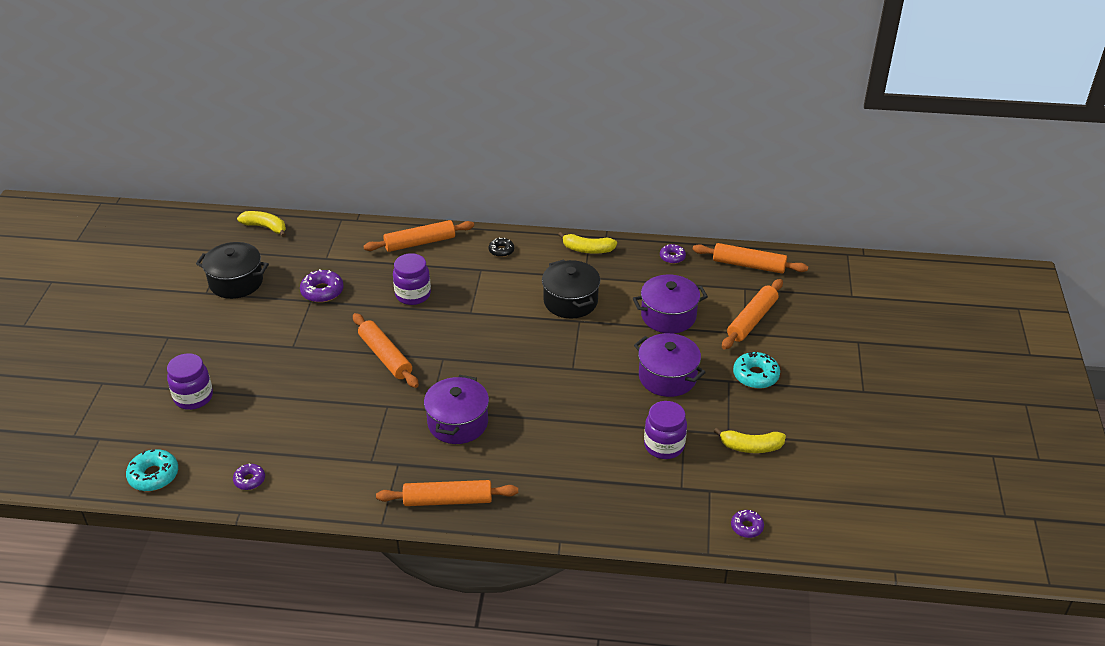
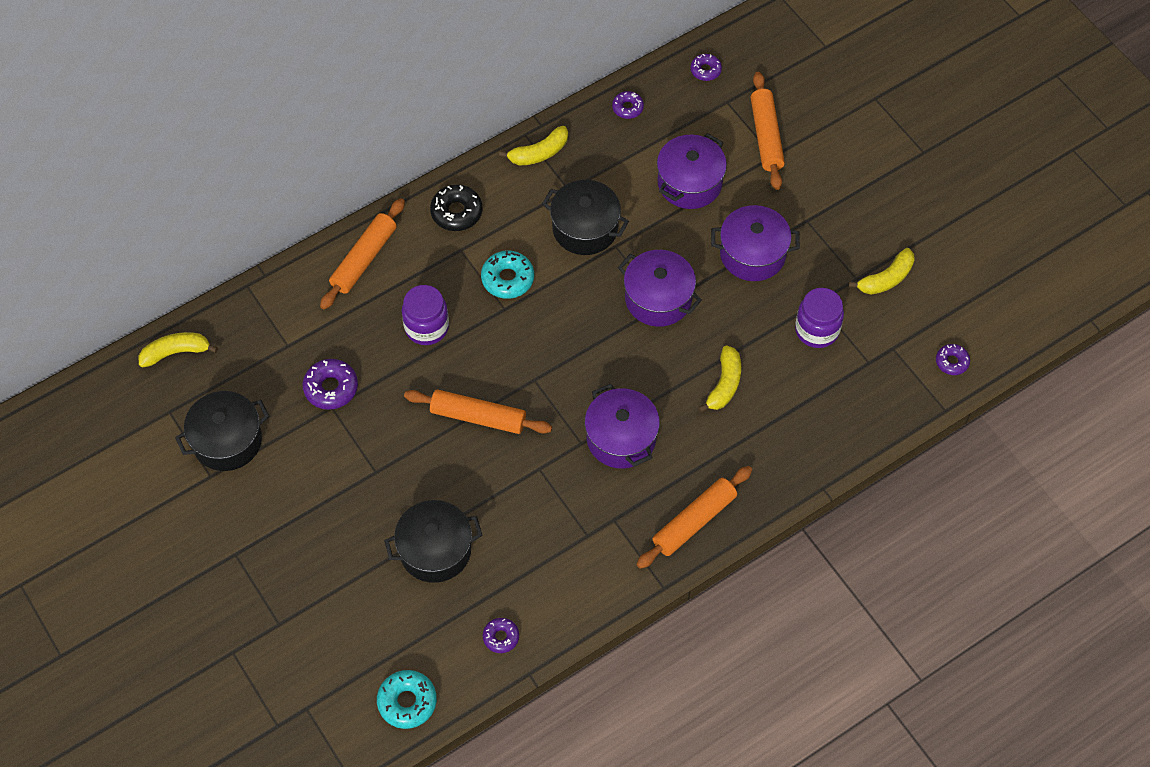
camera: 40 degrees left, 20 degrees up
purple jar [167,353,213,410] -> none
black donut [489,237,514,257] -> black donut [430,184,483,231], size x1.60
orange rolling pin [693,243,808,273] -> purple donut [690,54,722,81]
turquoise donut [733,352,780,389] -> turquoise donut moved to [481,251,534,299]
none -> black pot [384,500,483,583]
none -> purple pot [618,250,702,327]
none -> yellow banana [698,346,741,413]

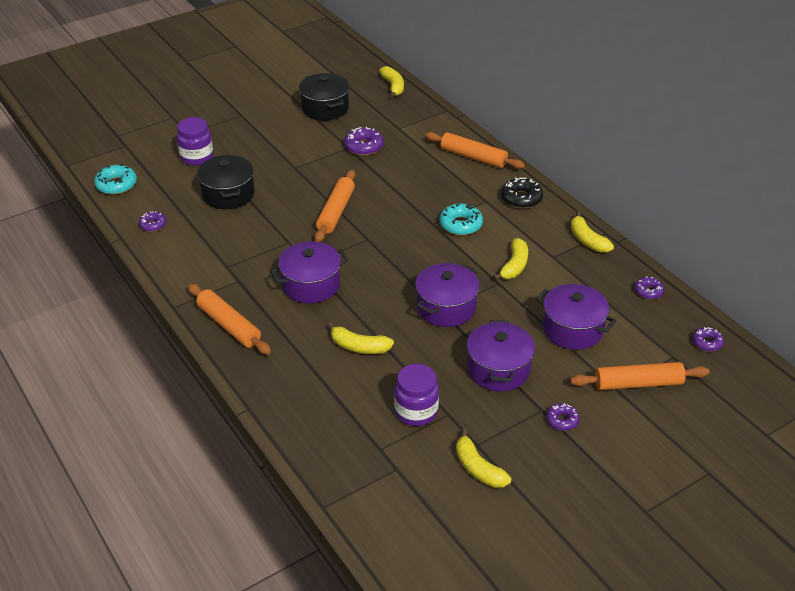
camera: 90 degrees right, 20 degrees down
purple jar [402,285,449,345] -> purple jar moved to [177,117,213,165]
black pot [542,180,629,255] -> yellow banana [493,238,528,280]
purple donut [936,344,970,375] -> purple donut moved to [546,403,580,431]

